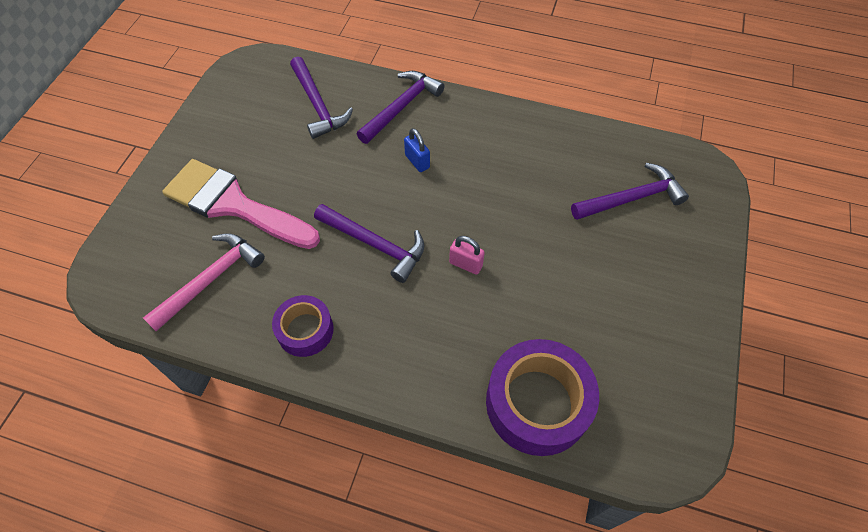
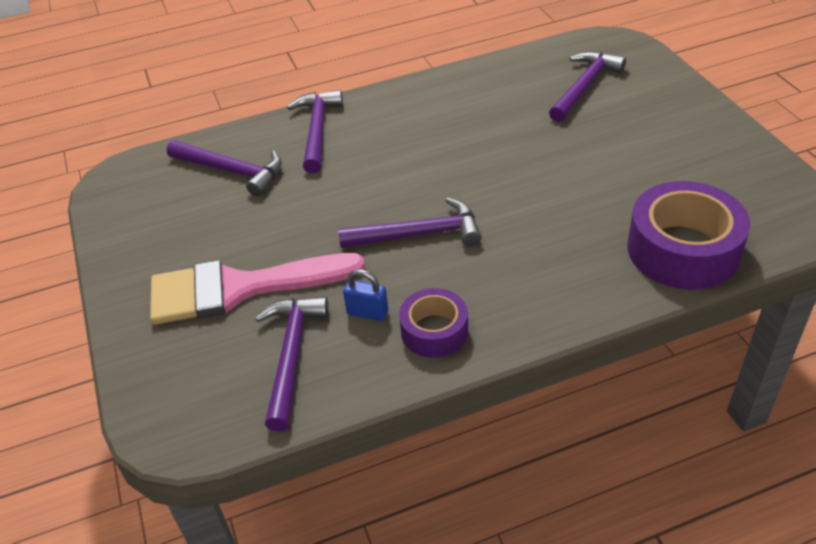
camera: 35 degrees left, 15 degrees down
pink hammer [143,233,265,331] -> purple hammer [255,297,329,431]
blue padlock [404,128,430,172] -> blue padlock moved to [343,269,388,321]
pink padlock [449,236,485,275] -> none

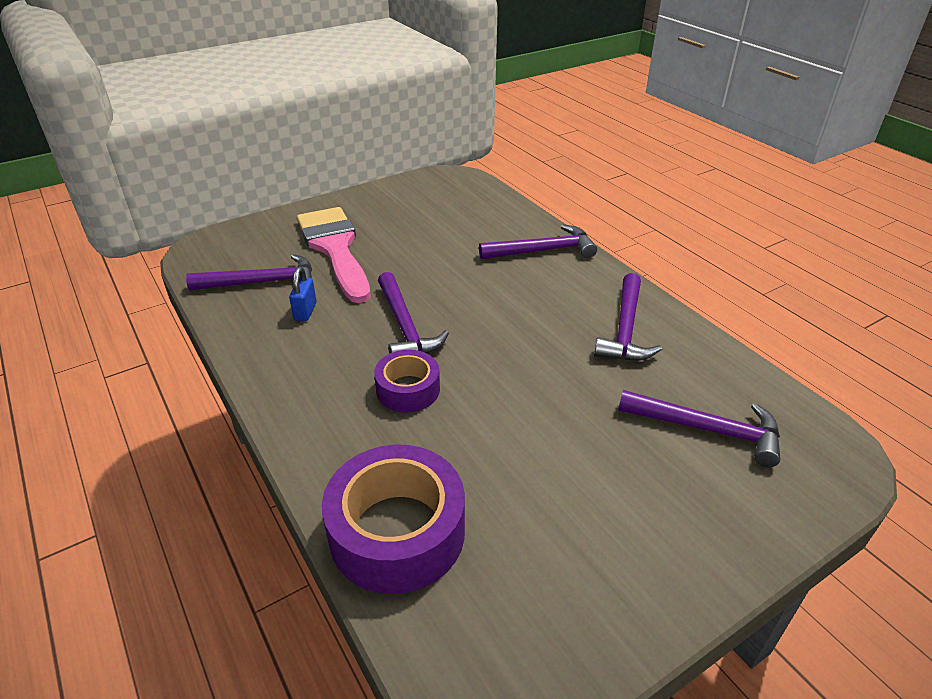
camera: 75 degrees right, 5 degrees down
purple hammer [167,140,282,196] -> purple hammer moved to [594,273,662,361]
purple tape [399,288,468,358] -> purple tape moved to [374,350,440,413]

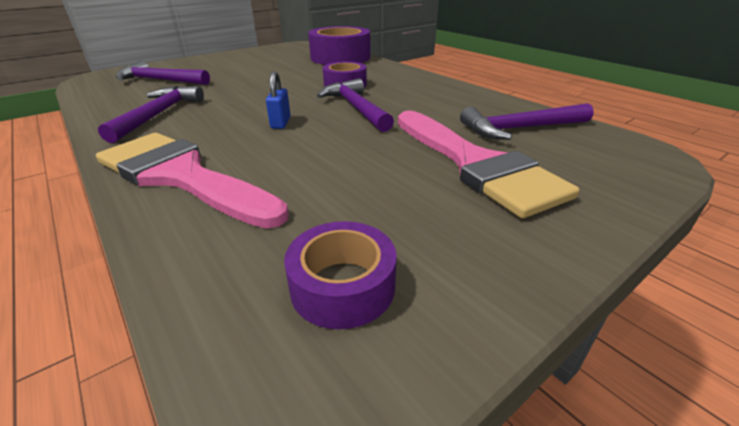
camera: 175 degrees right, 5 degrees down
blue padlock [289,267,317,321] -> blue padlock moved to [266,71,290,129]
purple hammer [479,225,597,259] -> pink brush [96,133,289,229]
none -> purple tape [284,221,397,329]

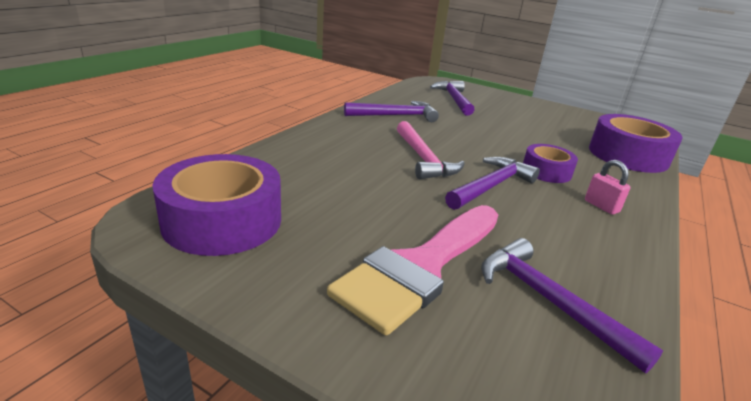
camera: 65 degrees right, 5 degrees down
pink brush [96,133,289,229] -> none
blue padlock [266,71,290,129] -> pink hammer [397,121,465,179]
purple tape [284,221,397,329] -> purple tape [152,154,281,256], size x1.73
none -> pink padlock [585,160,630,215]

